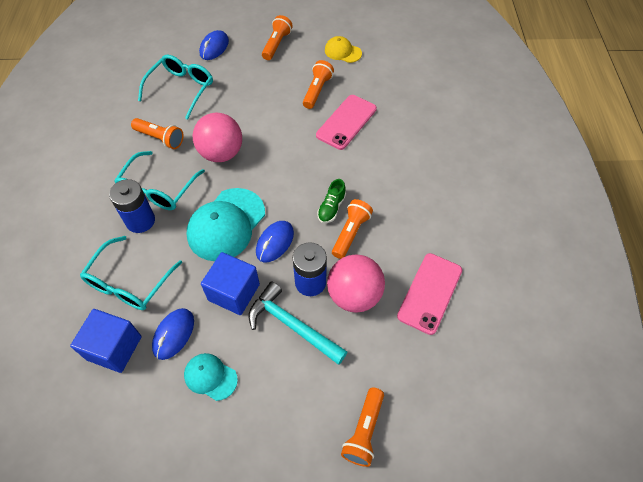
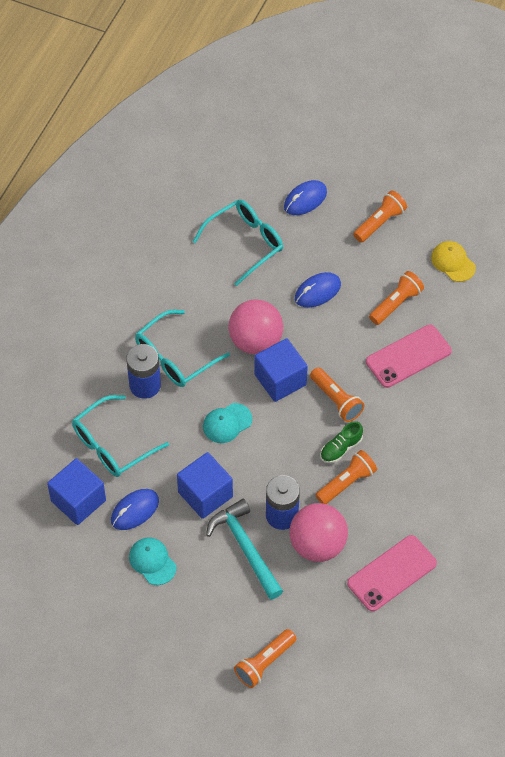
camera: 25 degrees right, 0 degrees up
orange flashlight [131,118,184,149] -> orange flashlight moved to [310,367,364,422]
turquoise cap [187,188,265,261] -> turquoise cap [203,403,252,443], size x0.54
blue mouse [256,221,294,263] -> blue mouse moved to [295,272,341,307]
none -> blue cube [255,338,308,402]

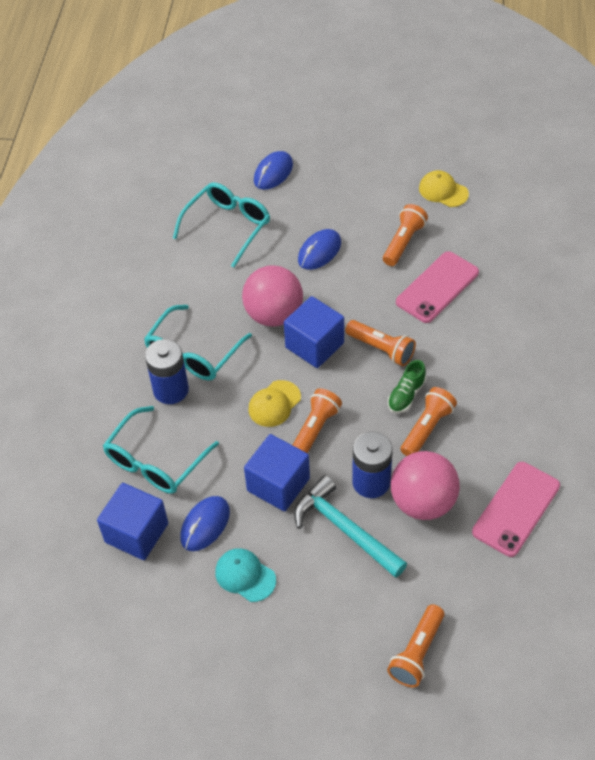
camera: 15 degrees left, 5 degrees down
turquoise cap [203,403,252,443] -> yellow cap [248,380,301,427]
orange flashlight [353,191,407,243] -> orange flashlight moved to [293,388,342,453]

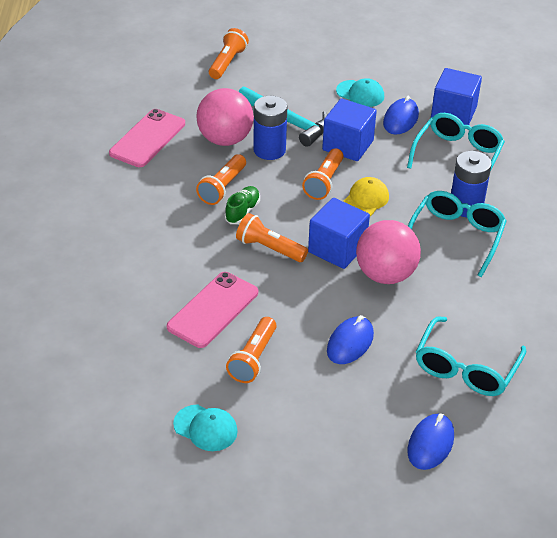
camera: 170 degrees right, 10 degrees down
yellow cap [419,170,469,207] -> turquoise cap [173,404,238,451]

